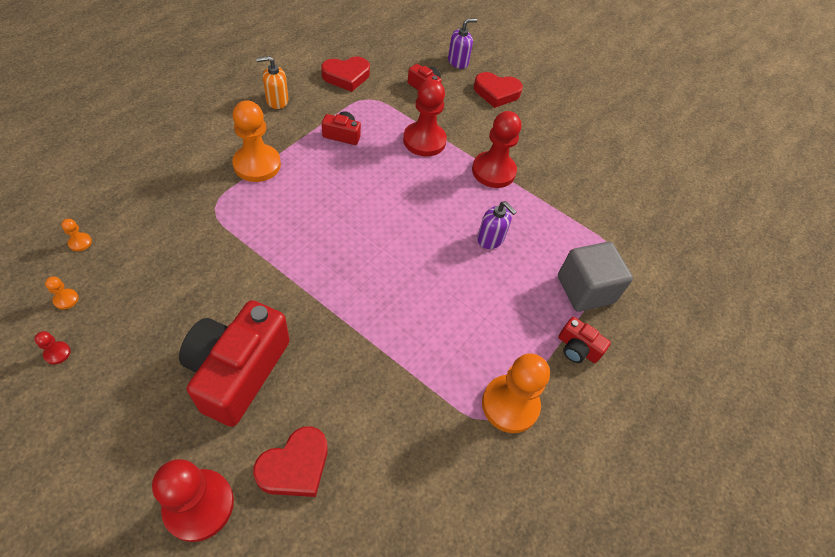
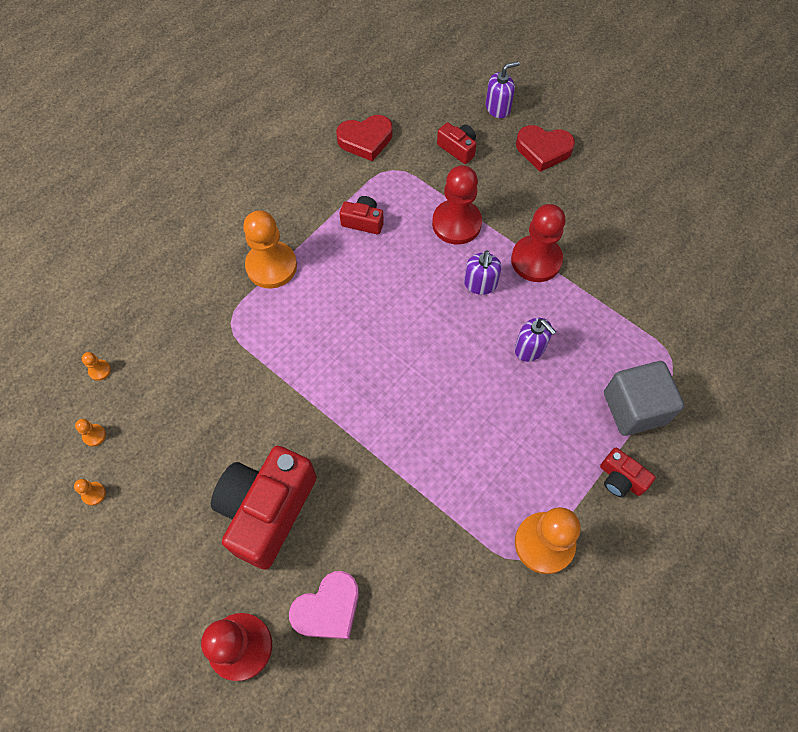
camera: 10 degrees right, 10 degrees up
red pawn [35,331,71,364] -> orange pawn [74,479,106,506]
red heart [253,426,327,497] -> pink heart [289,571,359,639]
orange soap dispenser [256,56,288,109] -> none
none -> purple soap dispenser [464,251,501,295]

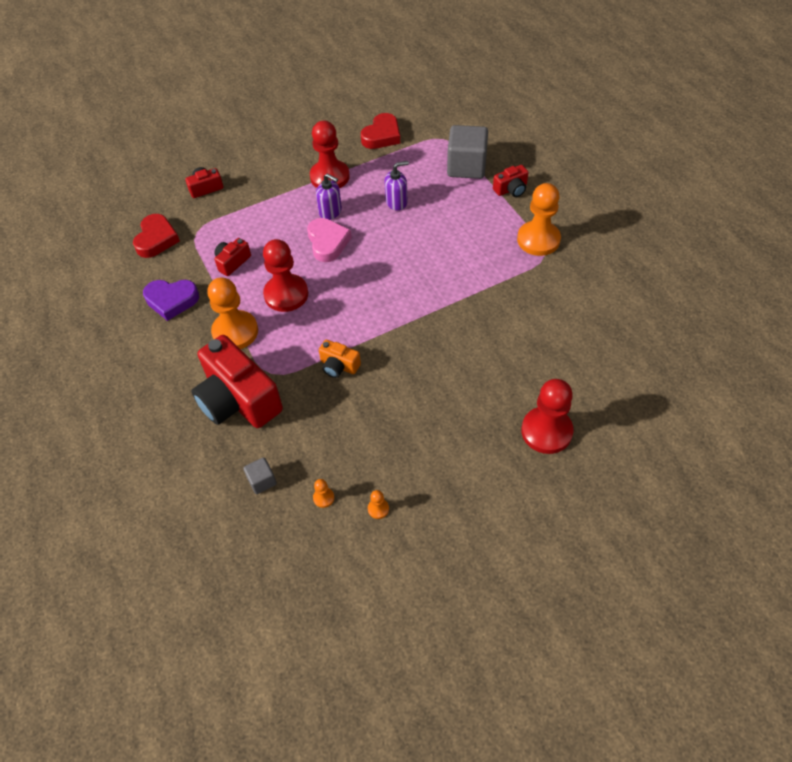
camera: 65 degrees left, 10 degrees down
orange pawn [81,352,111,381] -> grey cube [243,457,277,494]
red camera [211,446,317,570] -> red camera moved to [191,335,283,428]
pink heart [289,571,359,639] -> pink heart moved to [307,218,352,262]
red pawn [432,165,482,245] -> red pawn moved to [263,239,308,312]
purple soap dispenser [486,61,520,118] -> none
red heart [516,125,575,172] -> red heart moved to [361,113,400,149]
none -> purple heart [143,280,199,321]
none -> orange camera [319,340,361,378]

